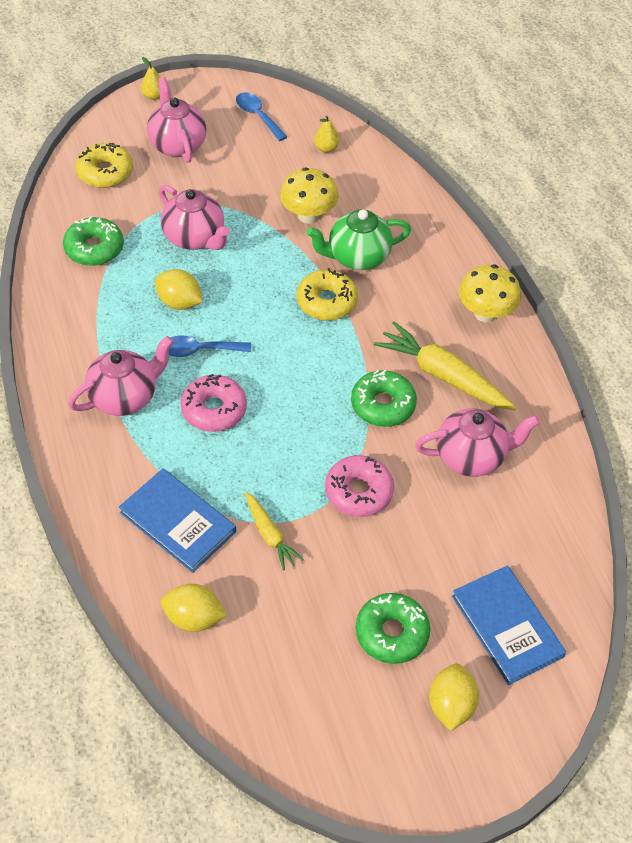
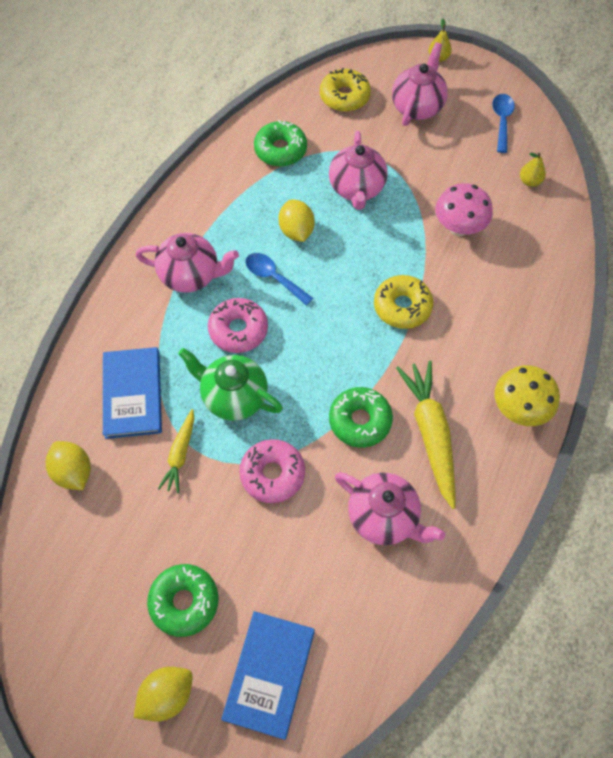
camera: 45 degrees right, 10 degrees up
yellow mushroom [280,168,339,224] -> pink mushroom [435,183,493,236]
green teapot [306,209,411,270] -> green teapot moved to [178,348,283,421]

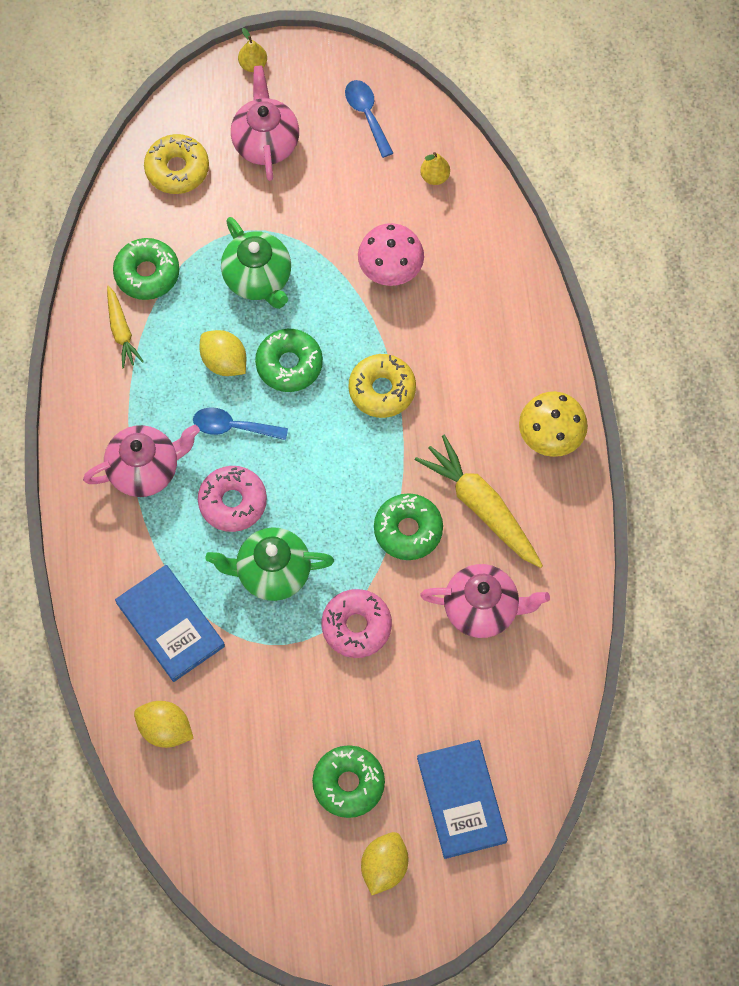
camera: 30 degrees left, 5 degrees up
yellow carrot [158,409,194,493] -> yellow carrot moved to [107,285,144,368]
pink teapot [329,131,388,210] -> green teapot [221,217,291,309]
none -> green donut [255,329,323,392]

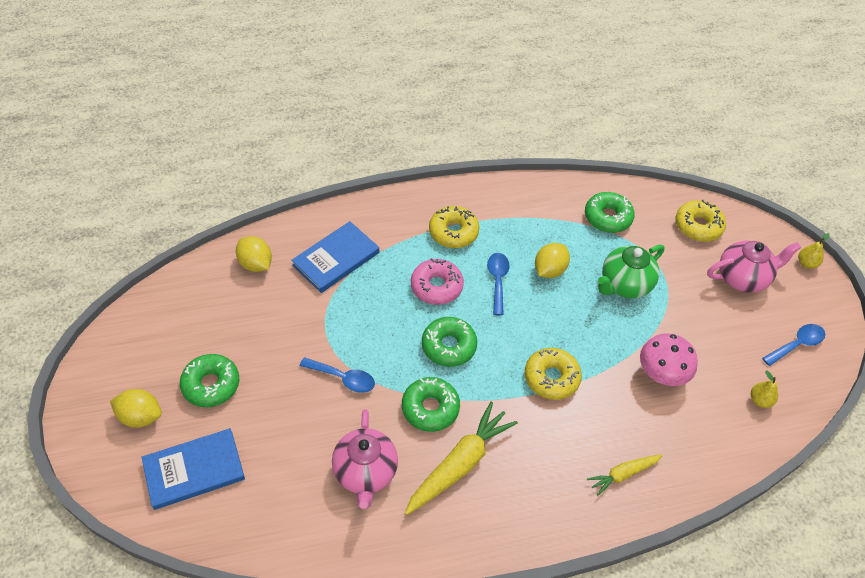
camera: 80 degrees right, 15 degrees down
pink teapot [83,425,200,497] -> yellow donut [429,206,479,248]
yellow carrot [107,285,144,368] -> yellow carrot moved to [587,454,663,496]
yellow lemon [134,701,194,748] -> yellow lemon turned 60 degrees counterclockwise [236,236,272,272]
green teapot [205,527,334,601] -> none
green donut [255,329,323,392] -> green donut moved to [422,317,477,367]
pink donut [321,589,392,658] -> blue spoon [300,357,375,393]
yellow mushroom [519,391,588,457] -> none

